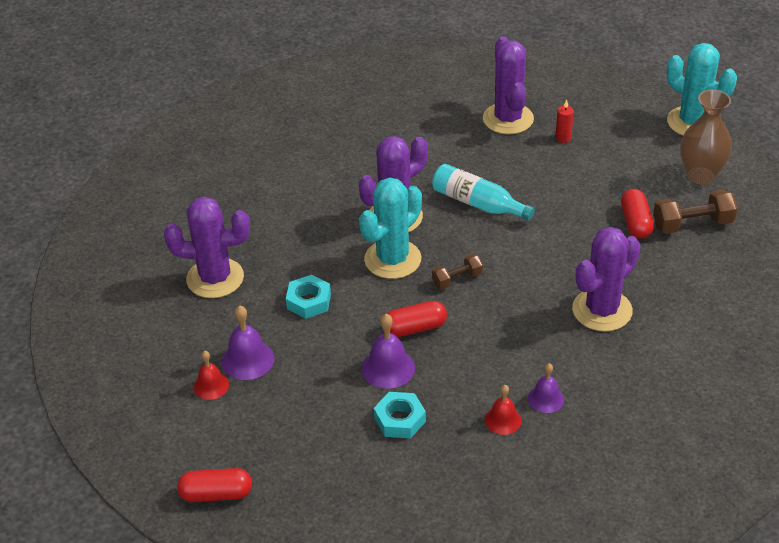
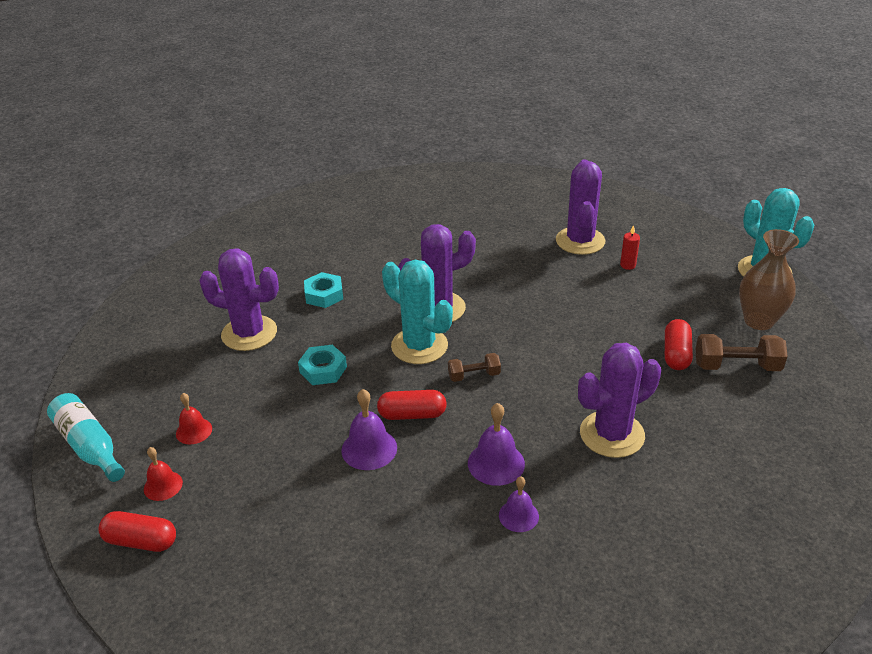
camera: 15 degrees right, 5 degrees down
purple bell [222,305,274,380] -> purple bell moved to [468,403,525,486]
turquoise cactus [359,177,422,279] -> turquoise cactus turned 75 degrees clockwise [382,260,453,364]
turquoise nut [374,392,426,439] -> turquoise nut moved to [304,272,343,308]
turquoise bottle [432,164,535,221] -> turquoise bottle moved to [47,393,125,482]
red bell [485,385,522,435] -> red bell moved to [144,447,183,501]

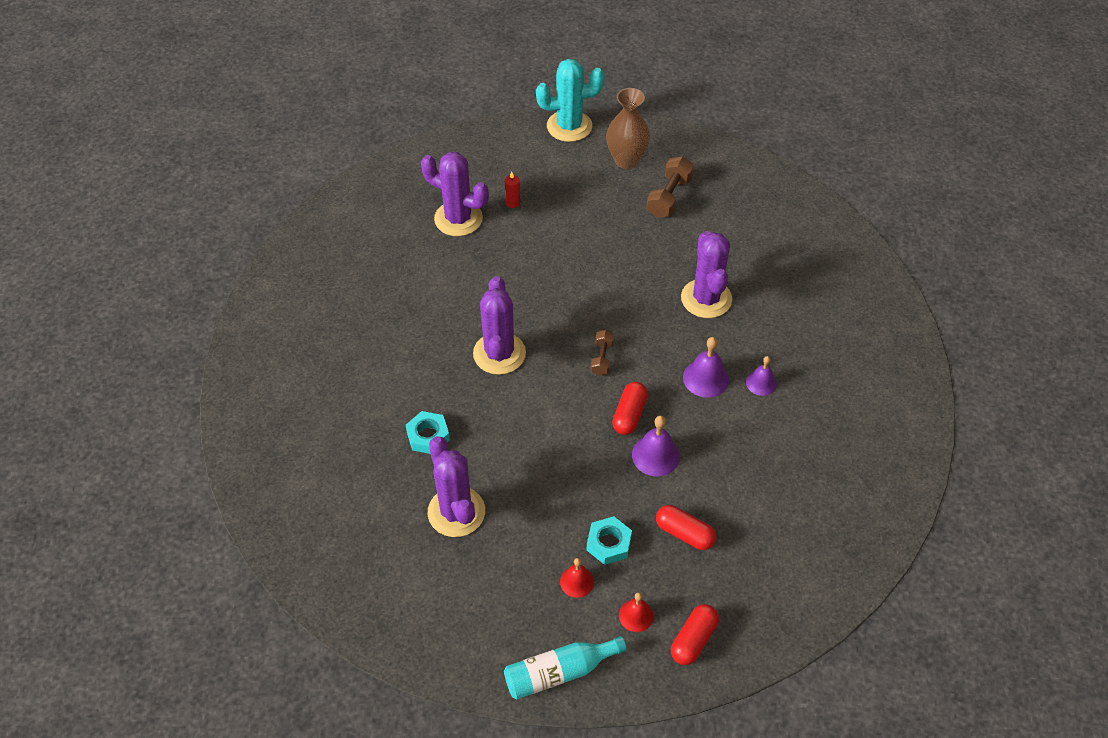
camera: 70 degrees left, 15 degrees up
purple cactus [199,249,279,351] -> purple cactus turned 60 degrees counterclockwise [428,436,485,537]
turquoise nut [298,345,347,385] -> turquoise nut moved to [587,516,632,565]
turquoise cactus [382,260,453,364] -> none
red capsule [665,319,693,370] -> red capsule moved to [656,505,716,550]

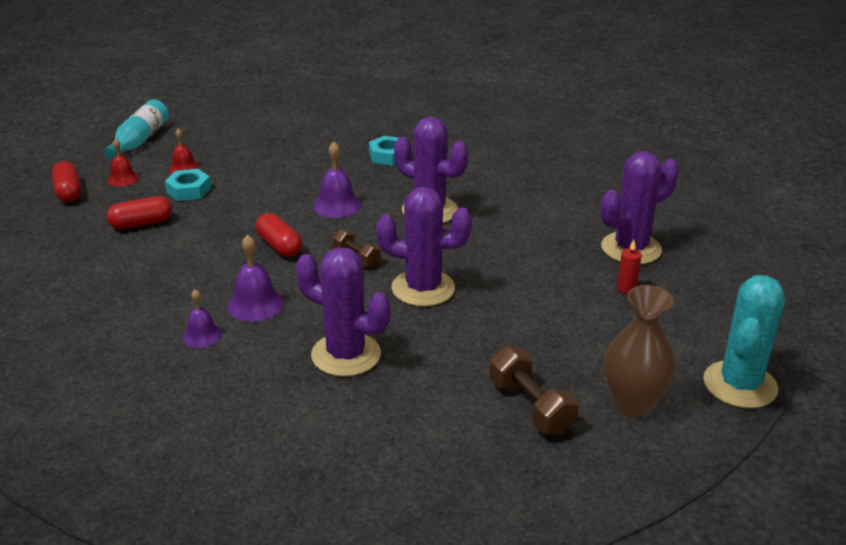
camera: 125 degrees right, 20 degrees down
purple cactus [428,436,485,537] -> purple cactus moved to [376,187,472,307]
purple bell [632,416,680,476] -> purple bell moved to [313,142,361,218]

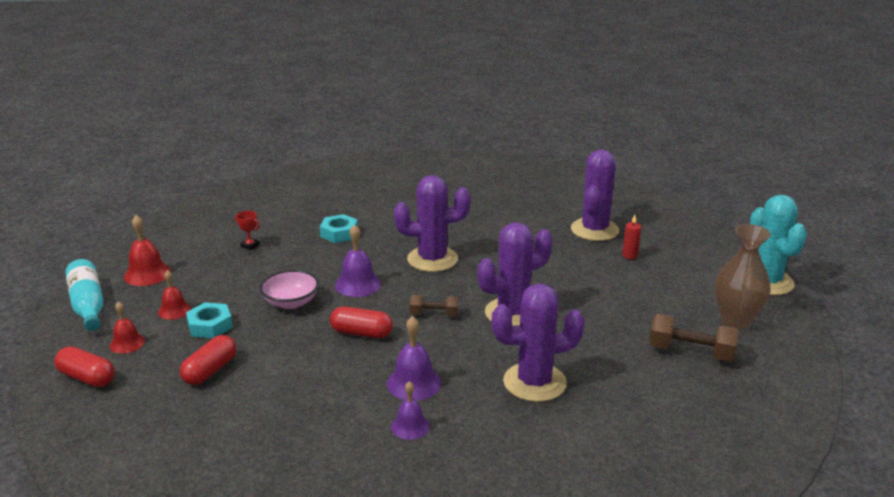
camera: 40 degrees left, 5 degrees down
none -> red bell [124,215,171,286]
none -> red trophy [235,211,260,250]
none -> pink bowl [260,270,319,309]

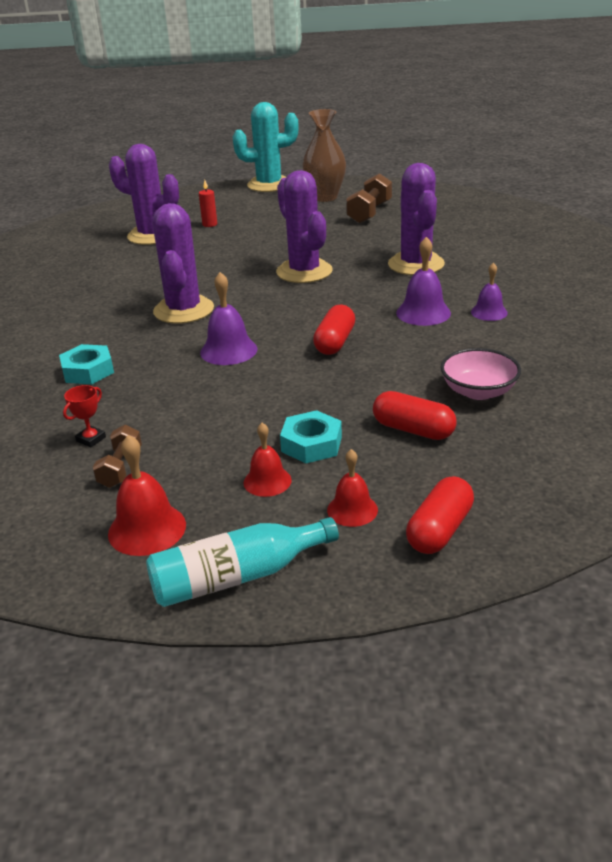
camera: 85 degrees left, 5 degrees up
pink bowl [260,270,319,309] -> pink bowl moved to [441,348,521,400]
brown dumbbell [409,295,458,316] -> brown dumbbell moved to [93,425,142,488]

